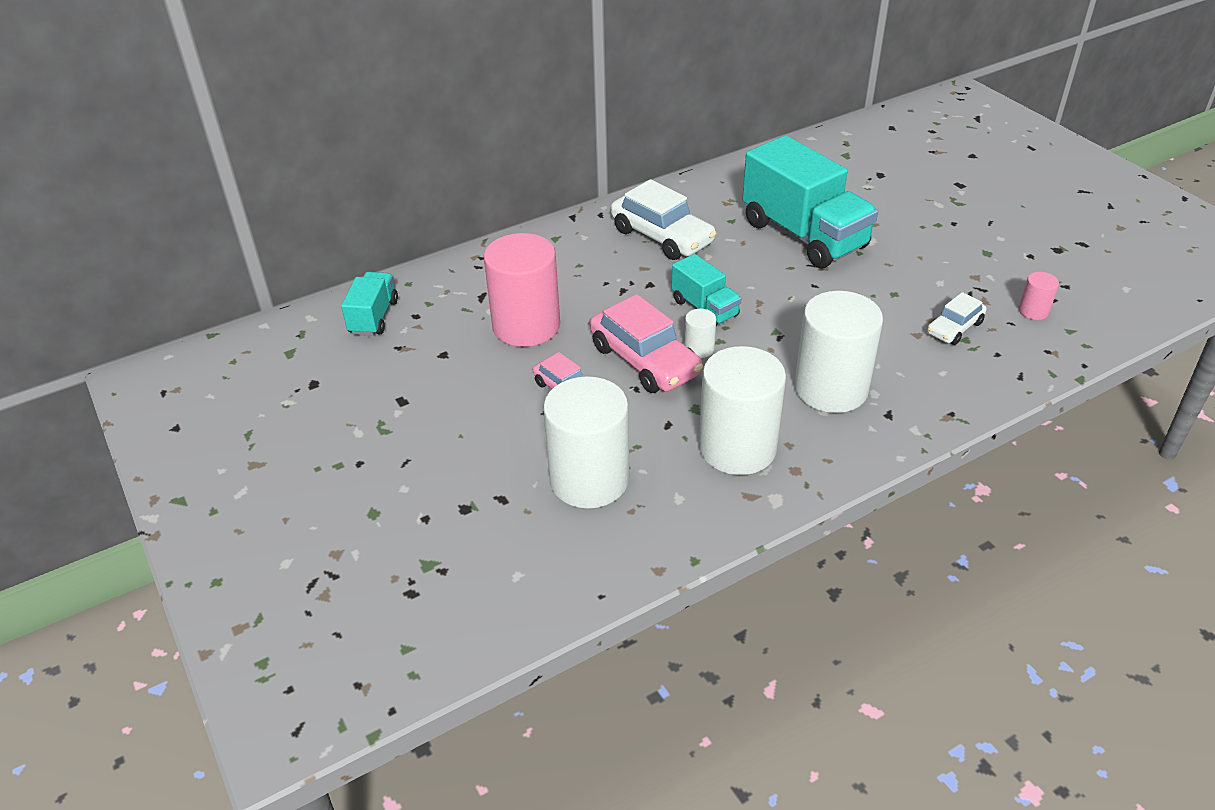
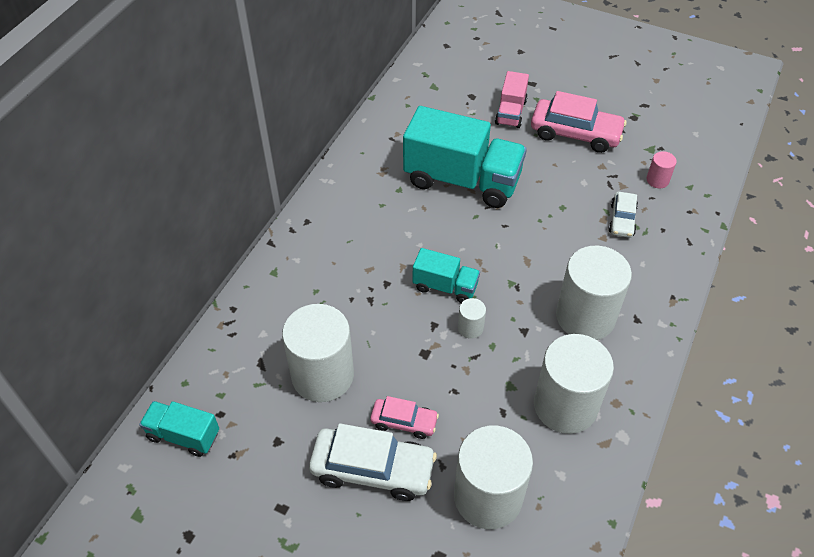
camera: 35 degrees left, 10 degrees up
turquoise truck [341,272,398,336] -> turquoise truck turned 45 degrees counterclockwise [139,401,219,457]
pink cylinder [484,233,560,347] -> white cylinder [282,304,354,402]
pink car [590,294,703,393] -> pink car moved to [531,91,627,153]
white car [611,179,717,260] -> white car moved to [309,423,437,501]
none -> pink truck [495,71,529,128]

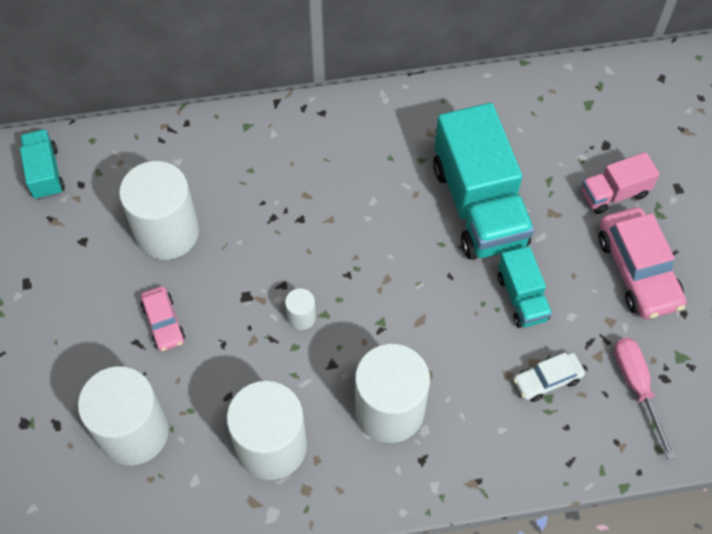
camera: 55 degrees right, 10 degrees up
white car [309,423,437,501] -> none
turquoise truck [413,248,480,303] -> turquoise truck moved to [498,246,552,328]
pink cylinder [646,151,677,188] -> pink screwdriver [614,338,676,460]

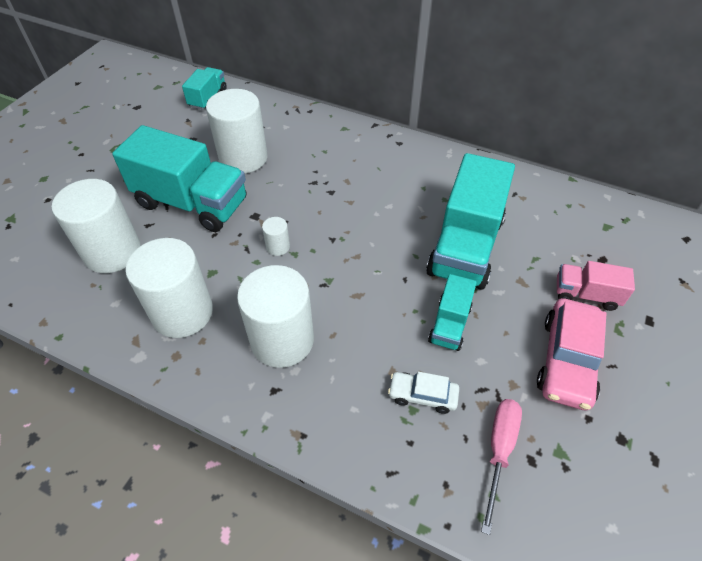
camera: 35 degrees right, 10 degrees down
pink car [141,286,185,352] -> turquoise truck [112,125,246,232]

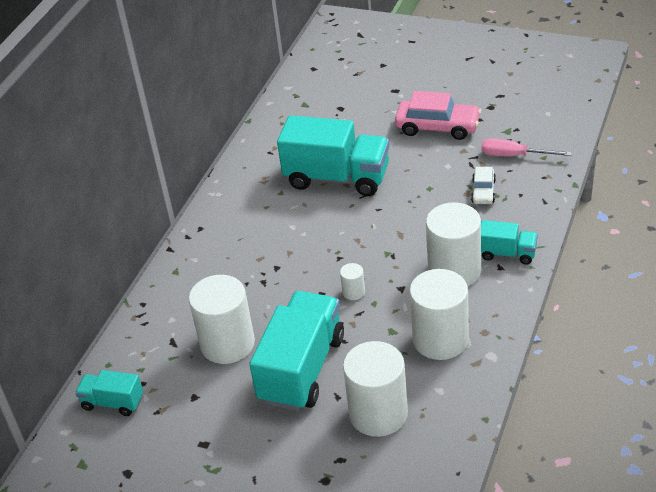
camera: 90 degrees left, 10 degrees down
turquoise truck [428,274,477,351] -> turquoise truck moved to [481,220,538,265]
pink truck [557,261,635,311] -> none

